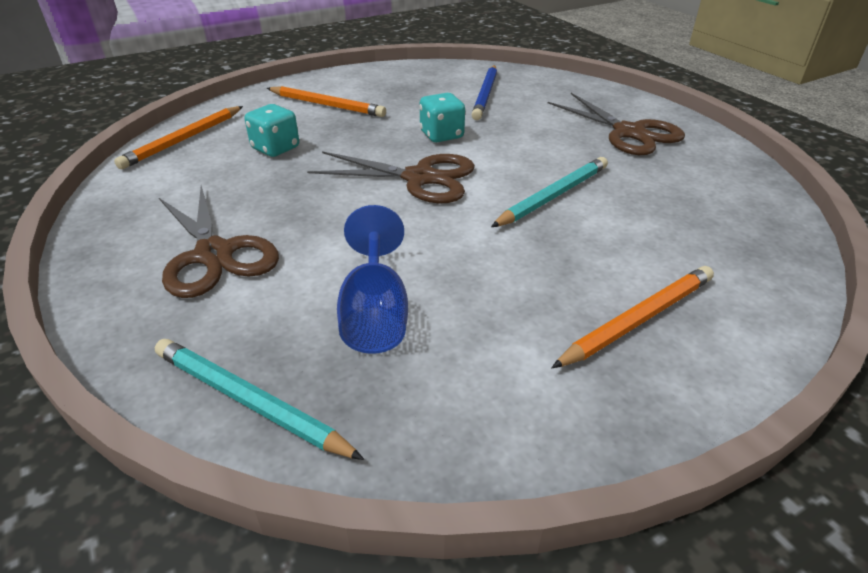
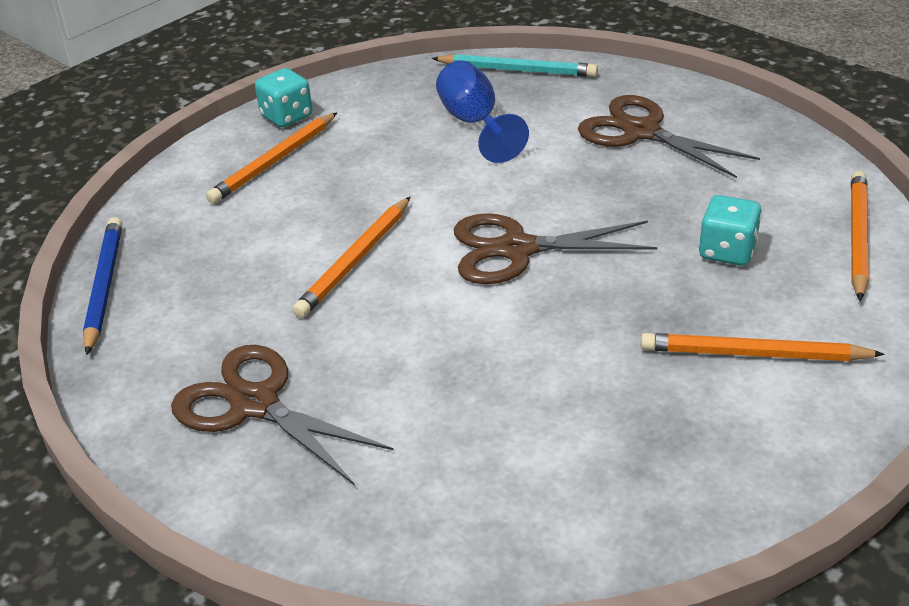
camera: 165 degrees right, 0 degrees up
turquoise dice [419,93,465,142] -> turquoise dice moved to [255,68,312,127]
blue pencil [472,65,497,120] -> blue pencil moved to [83,217,122,355]
turquoise pencil [491,157,608,227] -> orange pencil [292,197,410,318]

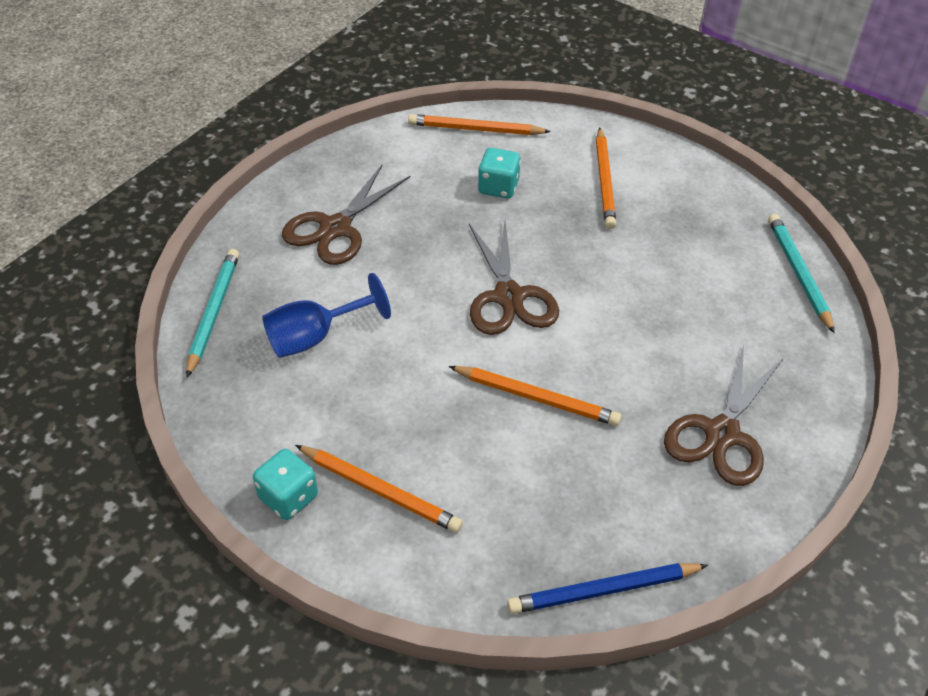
camera: 100 degrees left, 10 degrees up
none -> turquoise pencil [768,214,835,333]

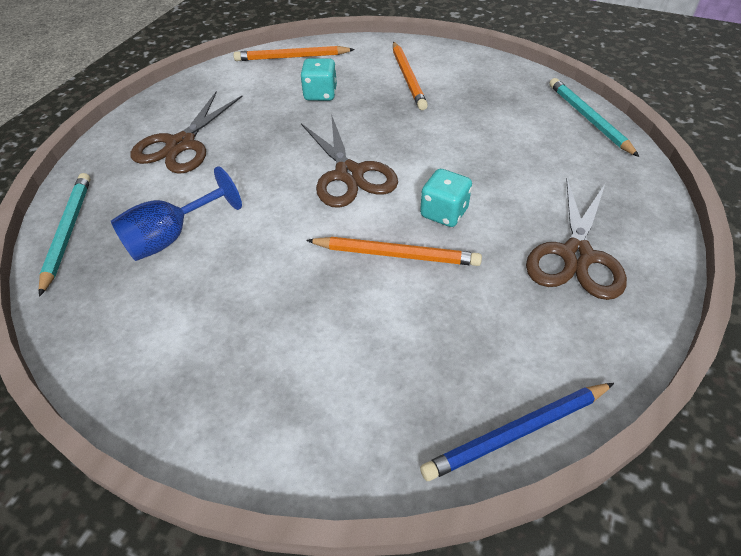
camera: 10 degrees left, 0 degrees up
turquoise dice [253,449,318,520] -> turquoise dice moved to [420,169,472,227]
orange pencil [295,445,463,533] -> none

